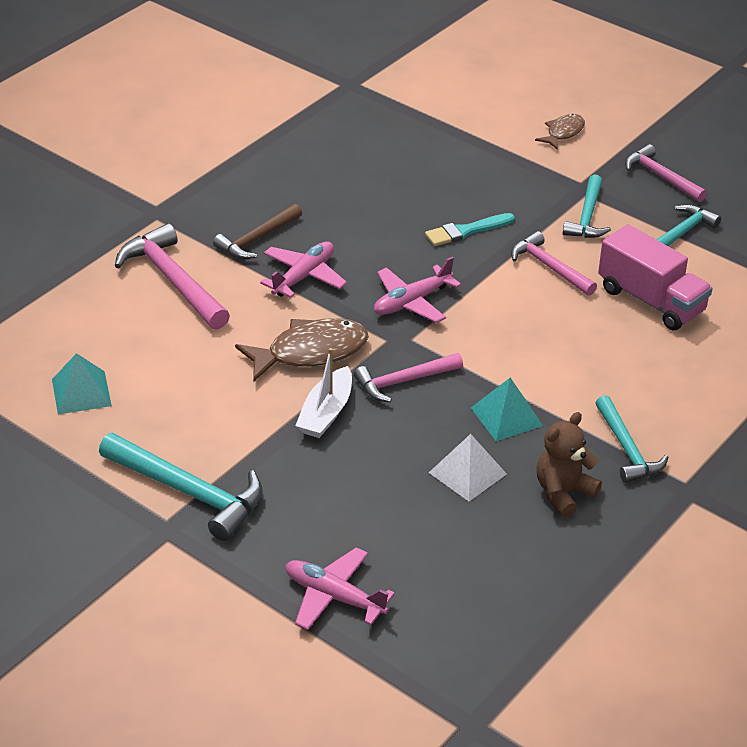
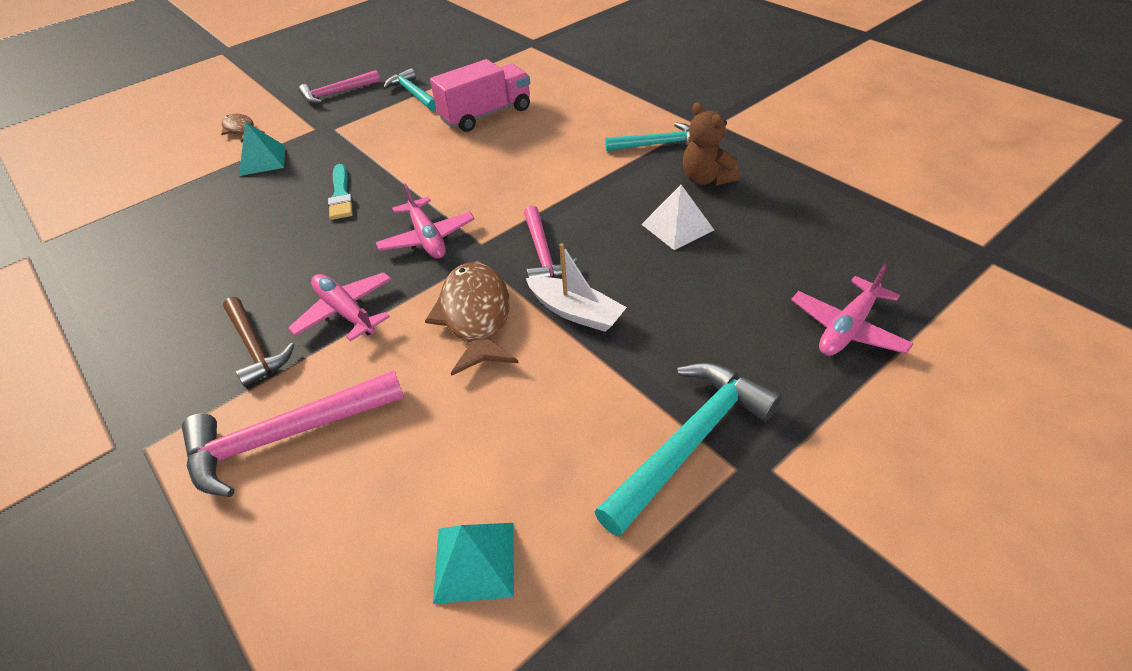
camera: 75 degrees left, 5 degrees up
turquoise pyramid [471,377,543,441] -> turquoise pyramid moved to [239,122,285,176]
pink hammer [511,231,597,296] -> none
turquoise hammer [563,175,611,238] -> none

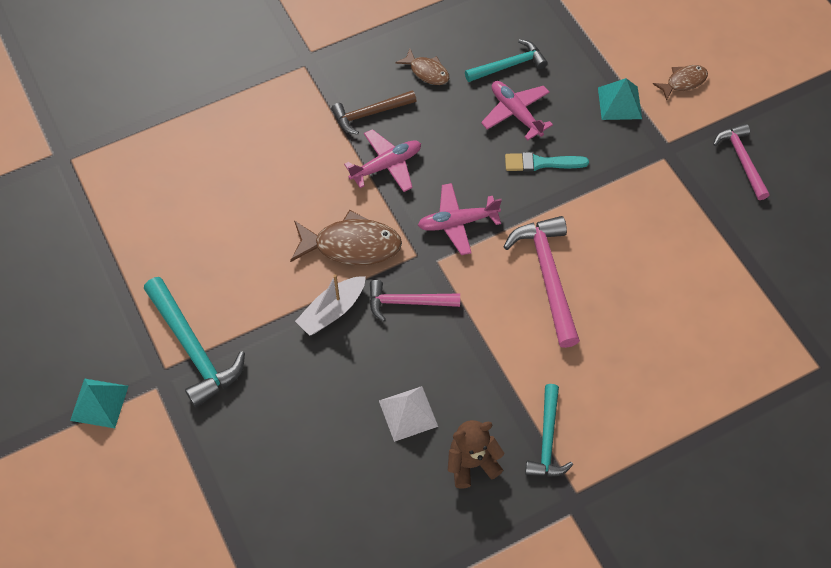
camera: 100 degrees right, 15 degrees up
pink hammer [182,370,404,497] -> pink hammer moved to [504,216,580,348]
turquoise hammer [384,68,436,111] -> turquoise hammer moved to [465,39,548,82]
pink truck [430,59,530,132] -> none
turquoise pyramid [433,523,514,604] -> turquoise pyramid moved to [70,379,128,428]
pink plane [791,264,914,356] -> pink plane moved to [481,81,553,140]
none -> brown fish [396,49,449,85]

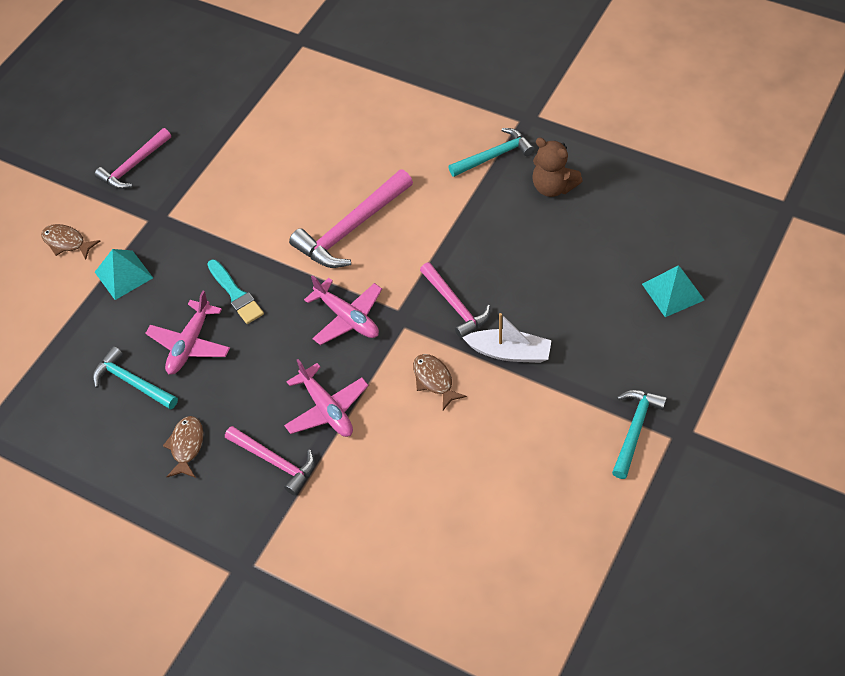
camera: 120 degrees left, 5 degrees down
turquoise pyramid [70,379,128,428] -> turquoise pyramid moved to [642,265,704,317]
turquoise hammer [144,277,245,408] -> turquoise hammer [612,390,667,479], size x0.65
brown fish [290,210,402,266] -> brown fish [413,354,467,410], size x0.56
brown hammer [331,90,417,135] -> pink hammer [225,426,315,496]
pink plane [344,129,421,192] -> pink plane turned 150 degrees counterclockwise [284,359,369,437]
white pyramid [379,386,438,442] -> none

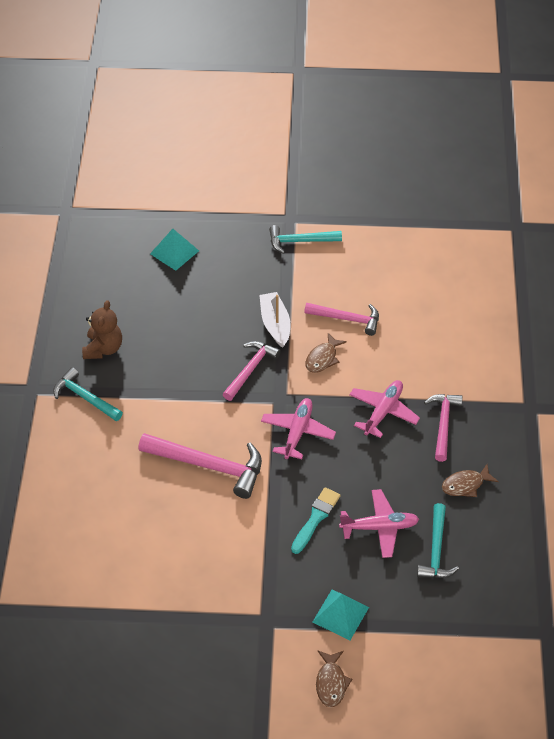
camera: 120 degrees left, 5 degrees down
pink hammer [95,128,171,189] -> pink hammer moved to [304,303,379,336]

